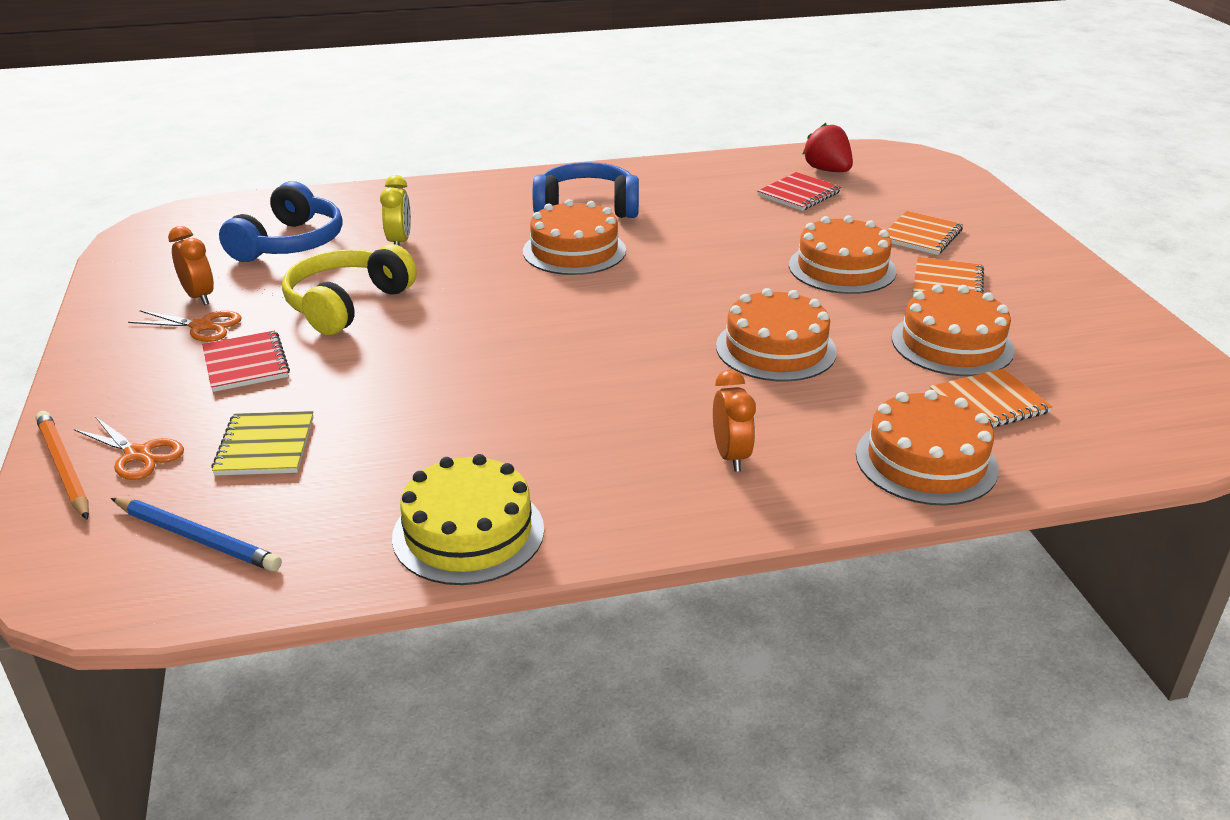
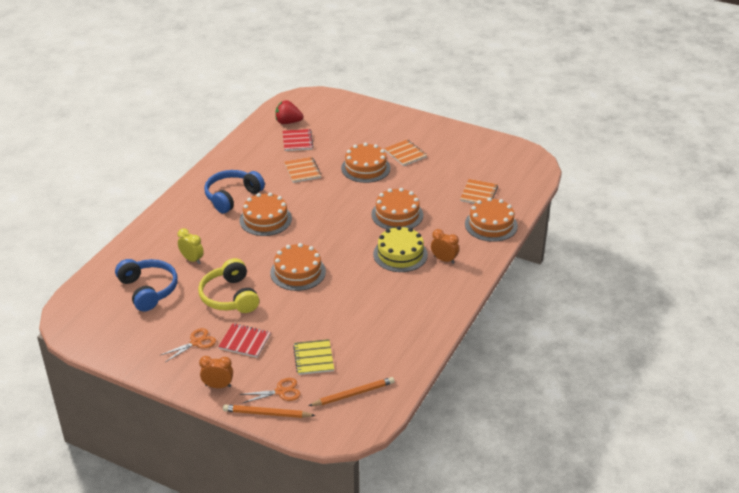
camera: 50 degrees left, 5 degrees up
blue pencil [111,498,282,571] -> orange pencil [309,377,395,406]
orange clock [168,226,214,305] -> orange clock moved to [199,356,233,388]
yellow notebook [211,411,313,476] -> yellow notebook turned 45 degrees clockwise [293,339,334,375]
yellow cake [392,454,544,585] -> yellow cake moved to [373,226,428,272]
orange notebook [887,211,963,255] -> orange notebook moved to [284,157,321,183]
orange cake [892,284,1015,376] -> orange cake moved to [270,243,326,291]

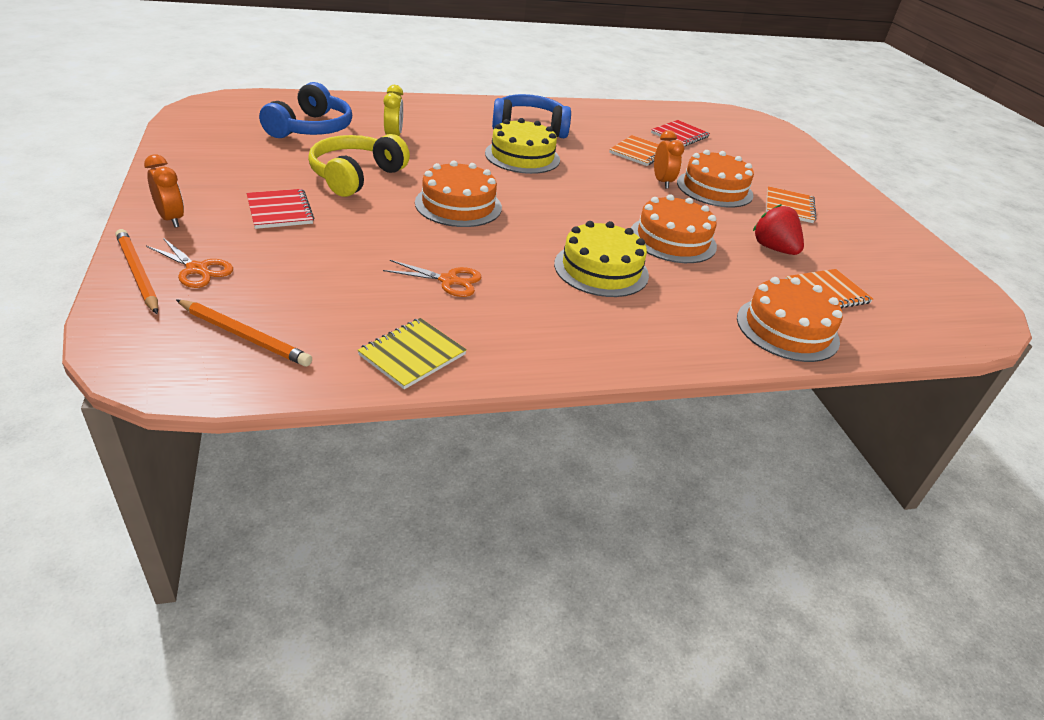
camera: 45 degrees right, 0 degrees up
orange scissors [159,328,216,362] -> orange scissors moved to [383,260,481,297]
orange cake [239,192,292,236] -> yellow cake [485,118,560,174]
red strawberry [275,100,303,124] -> red strawberry moved to [753,204,804,255]
yellow notebook [293,339,334,375] -> yellow notebook moved to [358,318,467,389]
orange clock [431,229,459,264] -> orange clock moved to [654,130,684,189]

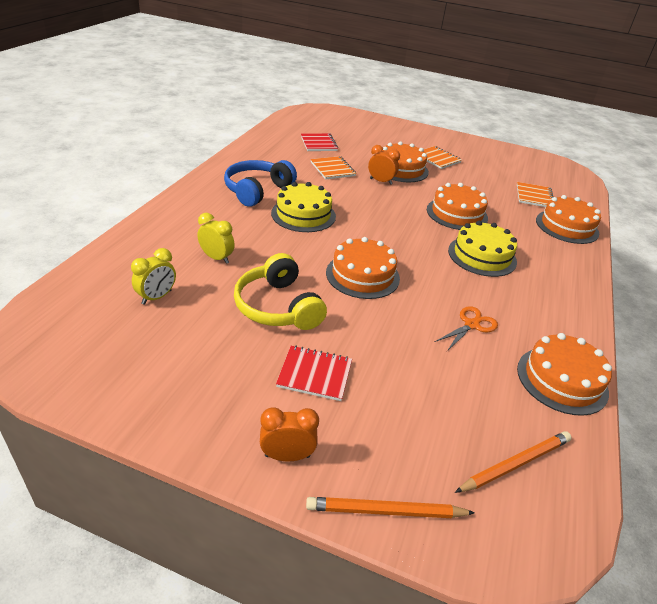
camera: 55 degrees left, 0 degrees up
orange scissors [146,238,233,288] -> none
blue headphones [259,82,352,138] -> yellow clock [131,248,176,305]
yellow notebook [358,318,467,389] -> orange cake [517,333,612,416]
red strawberry [753,204,804,255] -> none

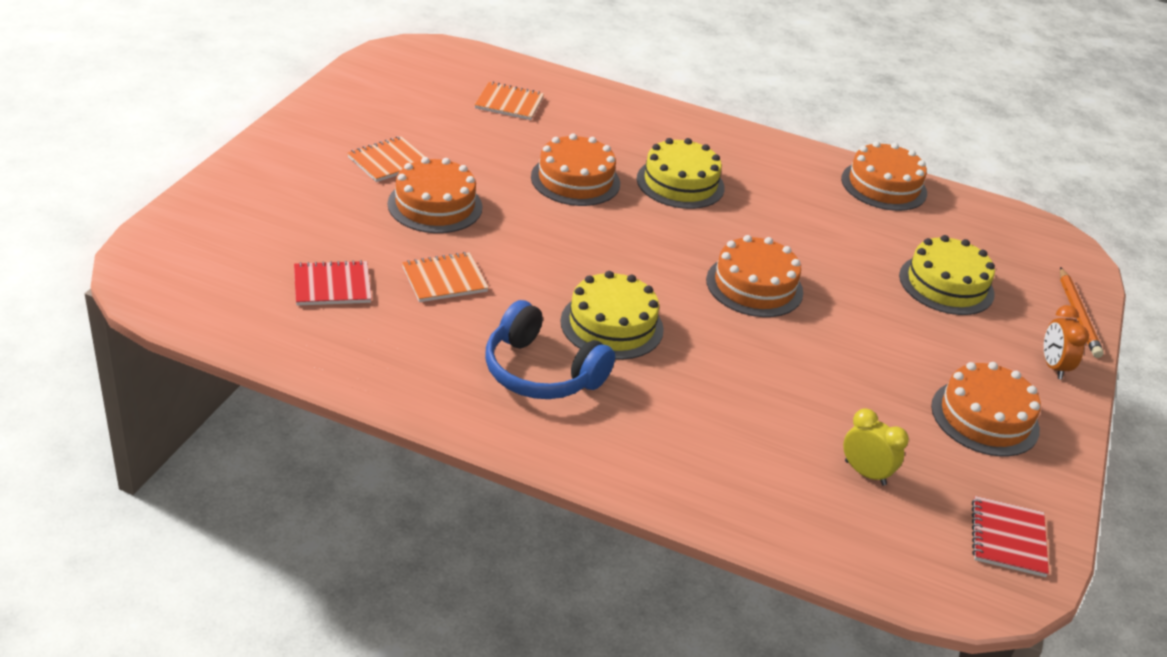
camera: 90 degrees left, 0 degrees up
yellow clock [197,213,235,264] -> none
yellow headphones [234,253,327,330] -> none
red notebook [276,345,352,401] -> red notebook moved to [972,496,1049,577]
orange clock [368,145,400,185] -> none
orange scissors [435,306,498,351] -> none
orange pencil [455,431,572,493] -> none
orange cake [536,195,601,244] -> orange cake moved to [931,362,1041,456]
none -> yellow cake [899,235,995,315]

